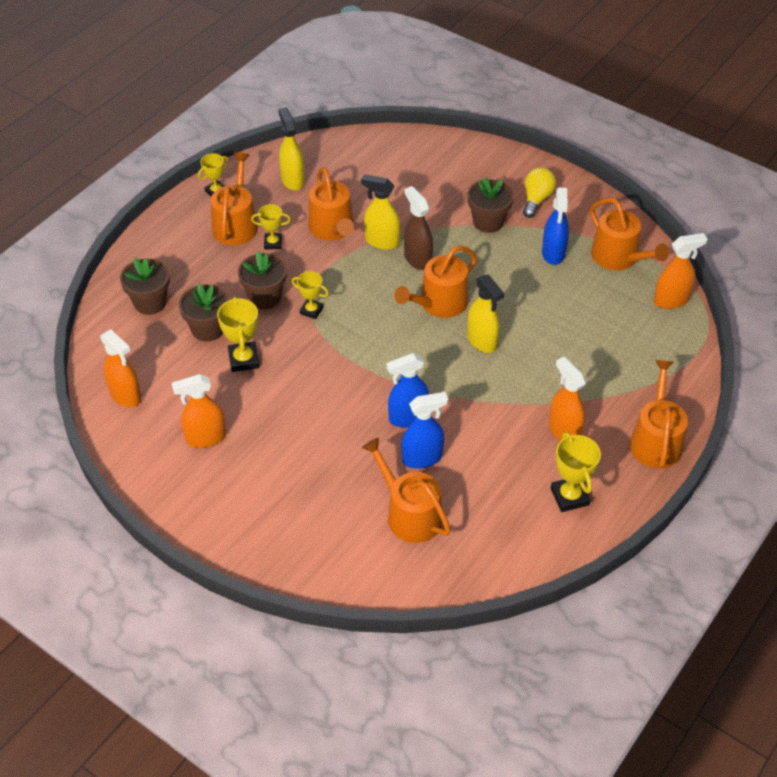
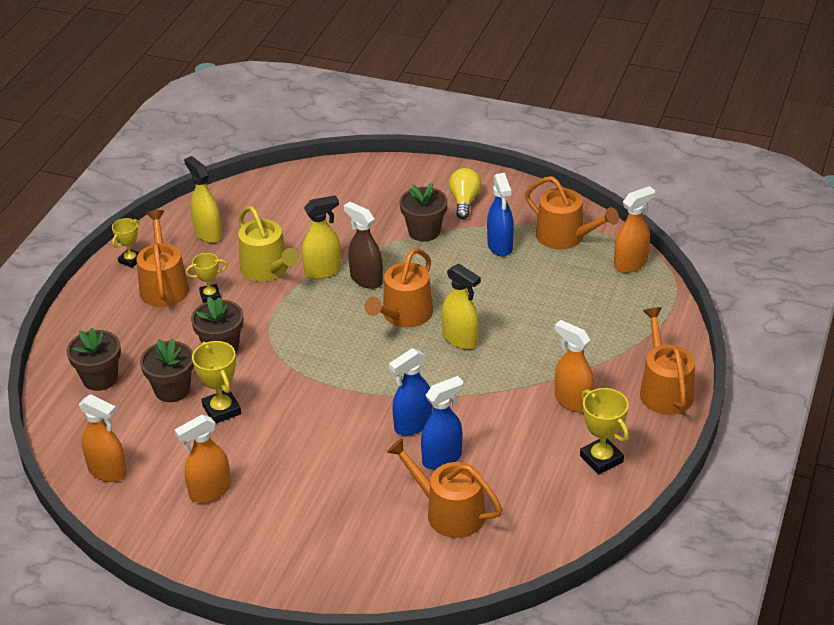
camera: 15 degrees left, 10 degrees down
yellow trophy [292,271,329,319] -> none
orange watering can [308,167,354,240] -> yellow watering can [238,206,299,282]
yellow spray bottle [361,174,400,250] -> yellow spray bottle turned 150 degrees clockwise [302,195,341,279]

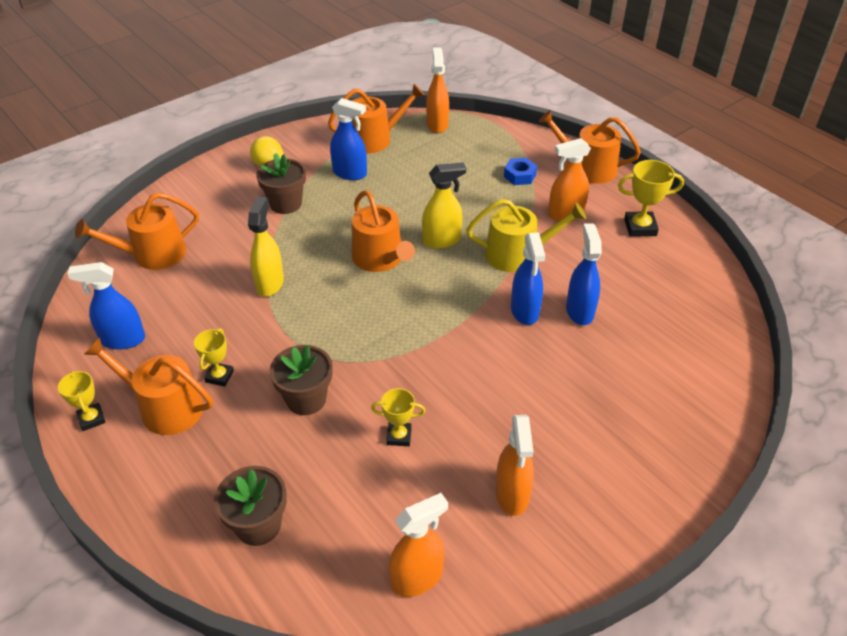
camera: 60 degrees left, 5 degrees up
brown flower pot [140,338,194,402] -> none
yellow spray bottle [184,156,222,243] -> blue spray bottle [67,262,145,349]
yellow trophy [192,341,241,423] -> yellow trophy [371,388,426,446], size x0.65
yellow watering can [238,206,299,282] -> yellow watering can moved to [466,199,586,272]
brown spray bottle [344,202,383,289] -> none
orange watering can [387,438,503,538] -> orange watering can moved to [75,192,199,270]
none -> blue nut [504,158,537,185]

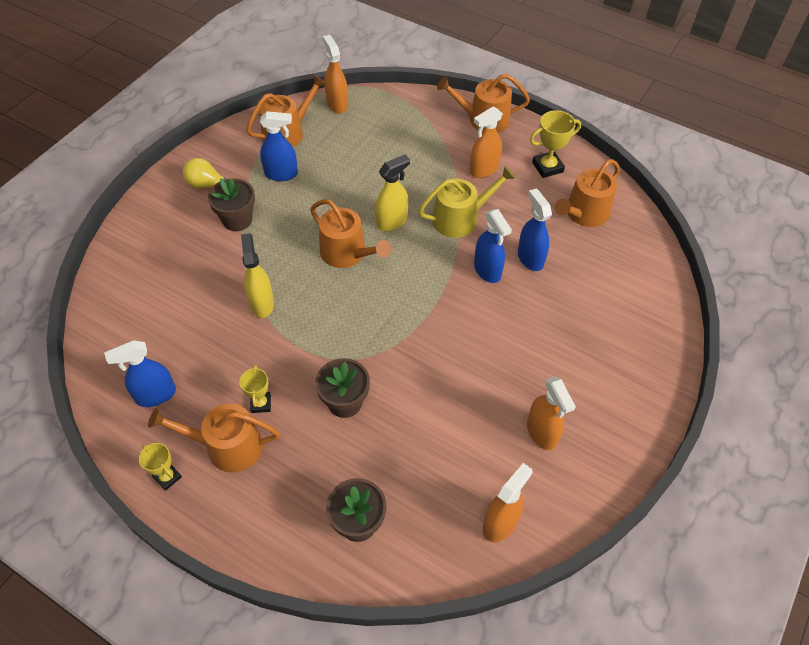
camera: 20 degrees left, 10 degrees up
orange watering can [75,192,199,270] -> orange watering can moved to [554,159,620,227]
yellow trophy [371,388,426,446] -> none
blue nut [504,158,537,185] -> none

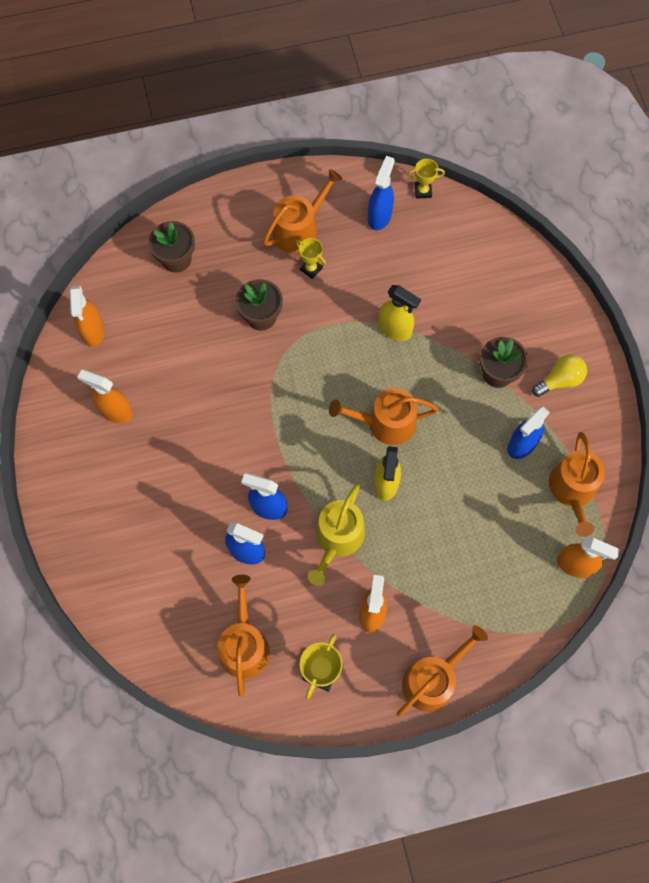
camera: 135 degrees right, 15 degrees up
yellow trophy [139,443,182,491] -> yellow trophy moved to [407,159,445,198]

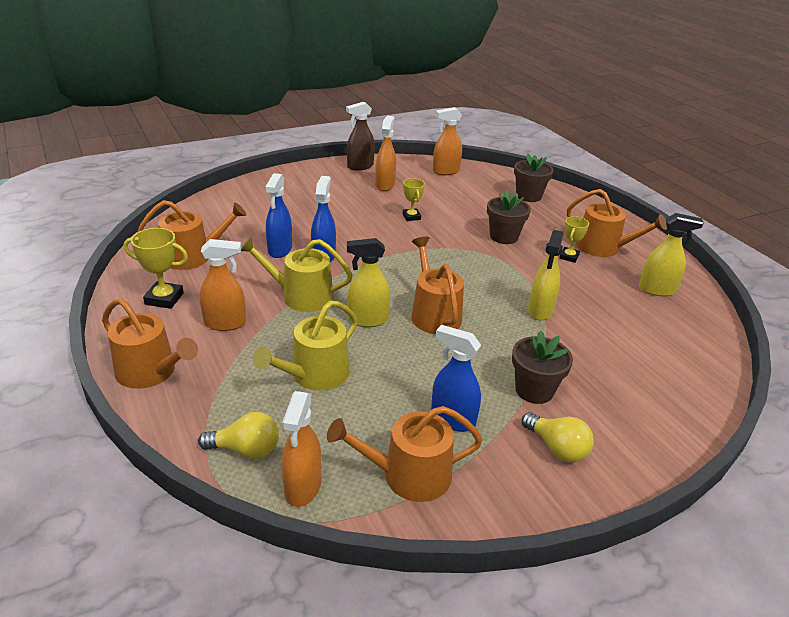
camera: 75 degrees right, 35 degrees down
blue spray bottle [368,156,395,230] -> yellow spray bottle [639,213,704,296]
yellow trophy [407,159,445,198] -> yellow trophy moved to [403,178,425,221]
none -> yellow light bulb [198,412,279,459]
none -> yellow watering can [253,301,358,391]
none -> brown spray bottle [346,102,375,170]

